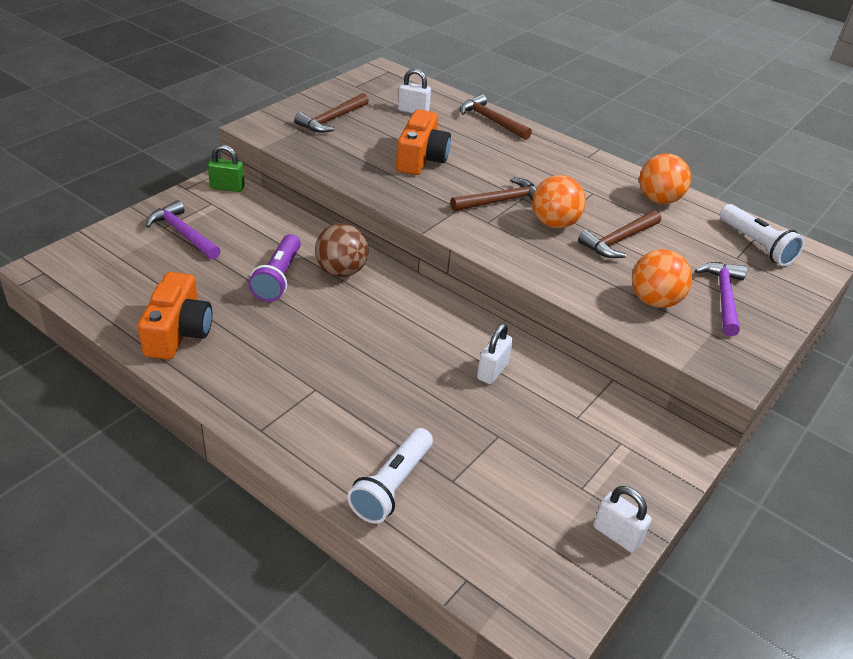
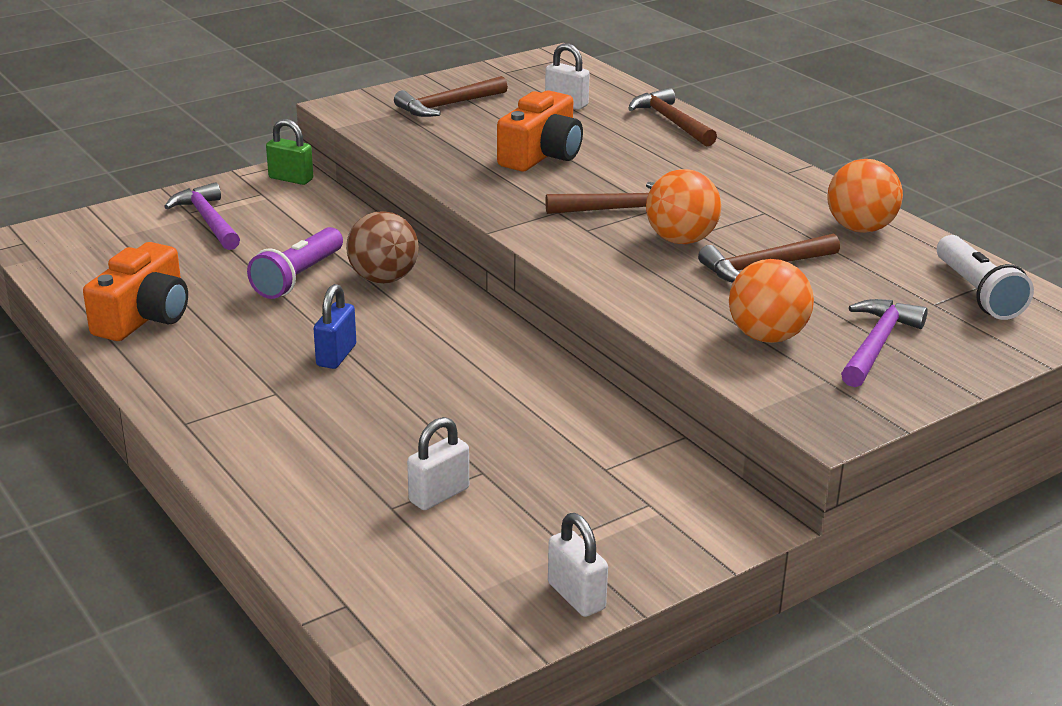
camera: 20 degrees right, 10 degrees down
white flashlight [347,428,433,524] -> none
white padlock [477,324,513,384] -> white padlock moved to [407,417,469,510]
none -> blue padlock [314,284,356,369]

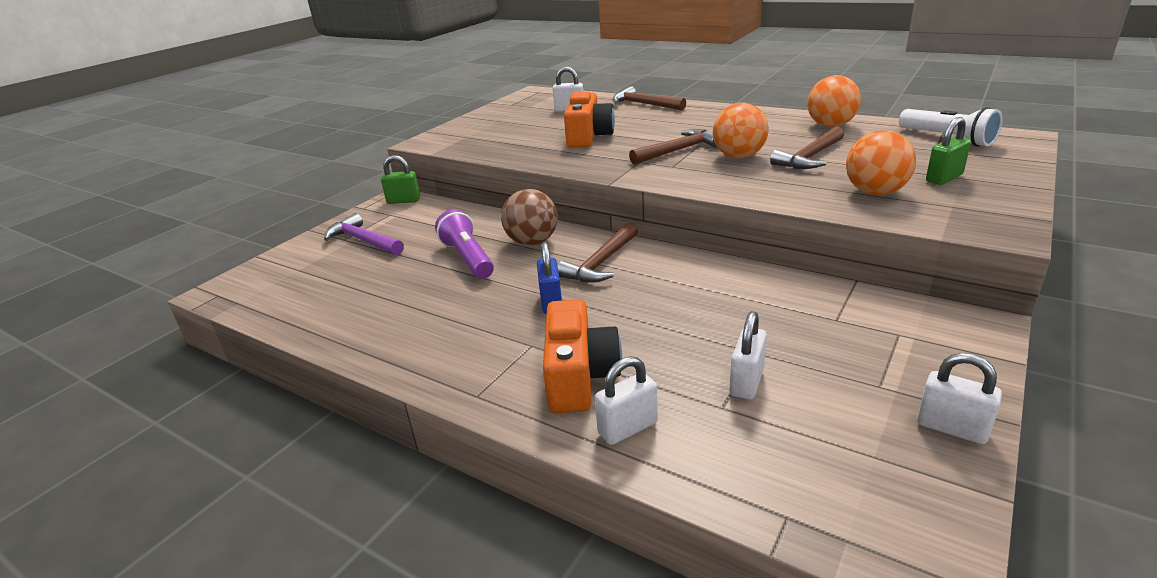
camera: 20 degrees left, 0 degrees up
orange camera [83,242,188,341] -> orange camera moved to [543,299,622,413]
purple flashlight [247,227,343,299] -> purple flashlight turned 150 degrees clockwise [435,209,494,279]
brown hammer [394,76,508,117] -> brown hammer moved to [557,223,638,283]
purple hammer [841,299,928,387] -> green padlock [926,117,971,185]
none -> white padlock [595,356,658,445]

